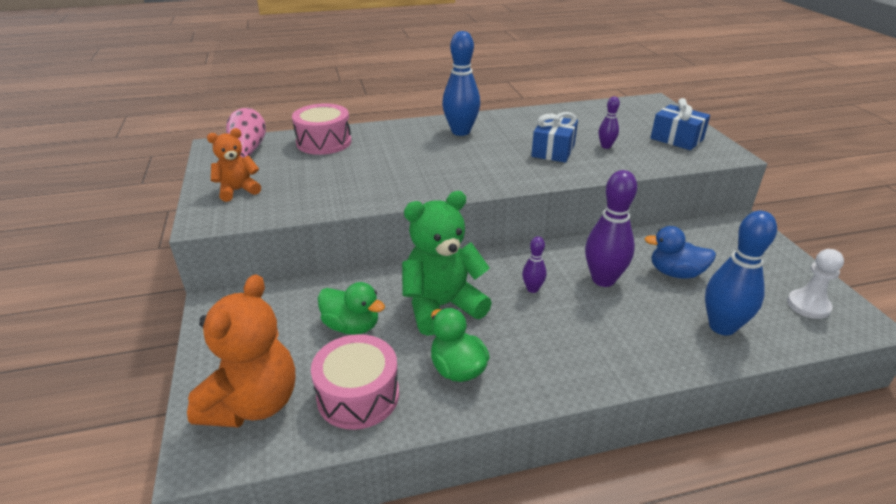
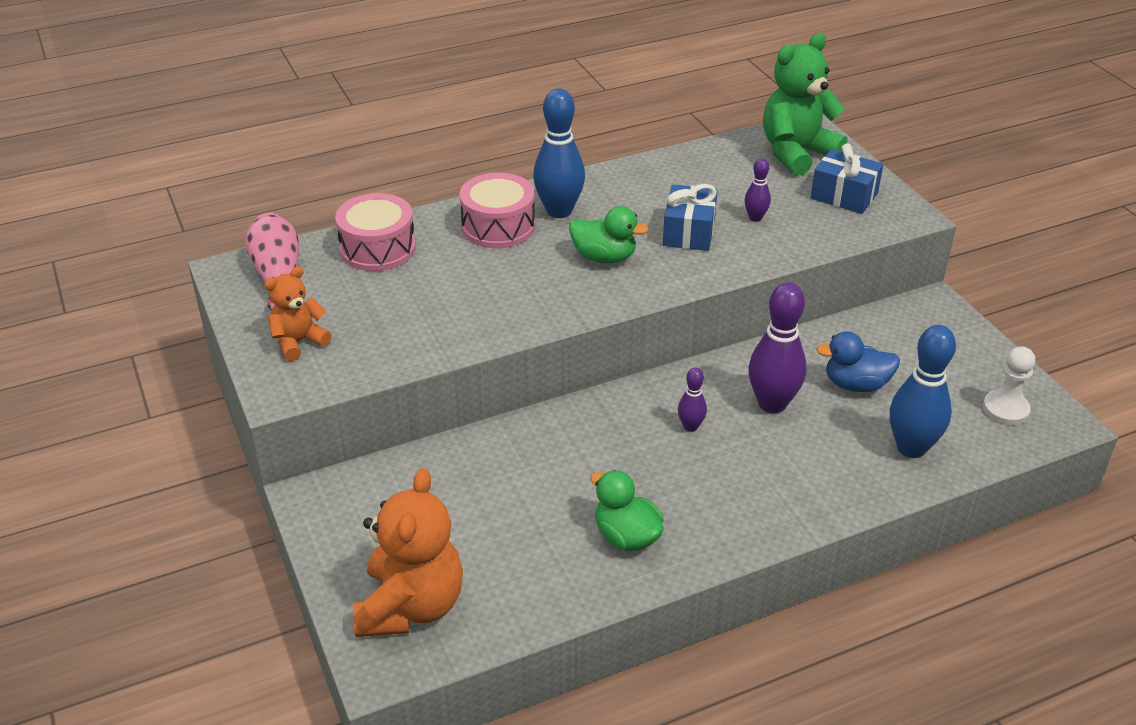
camera: 10 degrees left, 5 degrees up
pink drum [311,334,399,430] -> pink drum moved to [460,173,535,248]
green duck [318,282,385,335] -> green duck moved to [569,206,649,263]
green teddy bear [402,191,492,336] -> green teddy bear moved to [763,33,847,176]

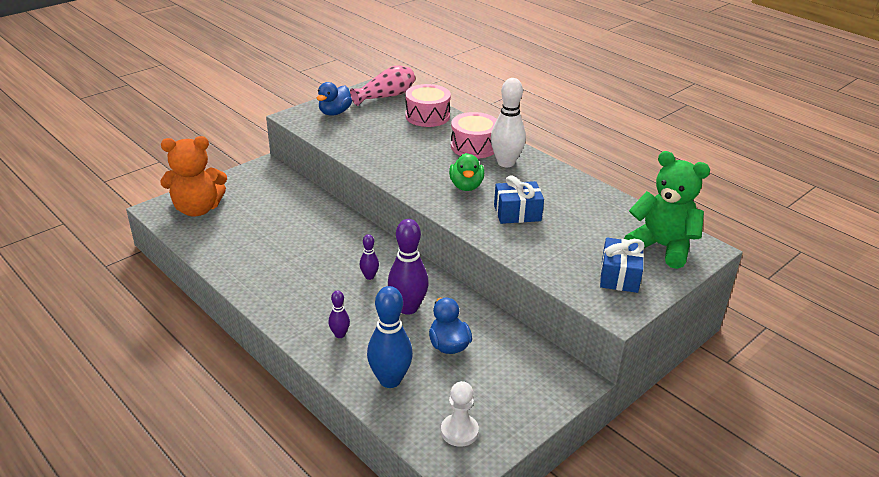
camera: 70 degrees right, 5 degrees down
orange teddy bear [264,266,331,361] -> blue duck [317,82,352,116]
blue bowling pin [533,88,585,218] -> white bowling pin [491,78,526,167]
green duck [591,470,664,551] -> none
purple bowling pin [745,158,771,222] -> purple bowling pin moved to [328,290,350,338]

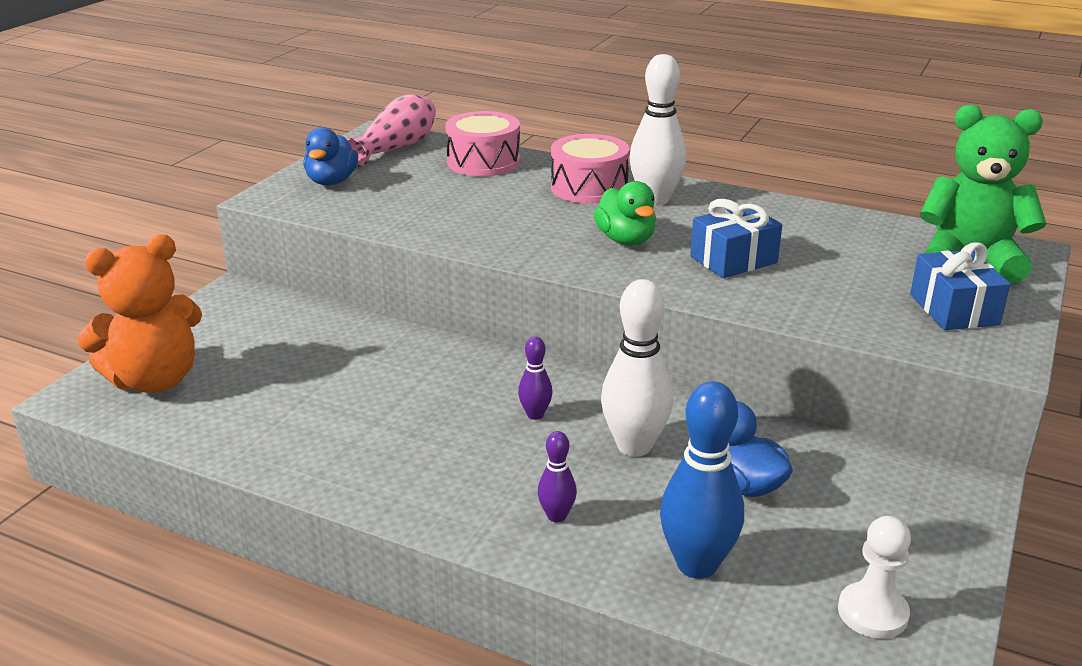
camera: 20 degrees left, 5 degrees down
purple bowling pin [388,219,429,315] -> white bowling pin [601,279,673,456]

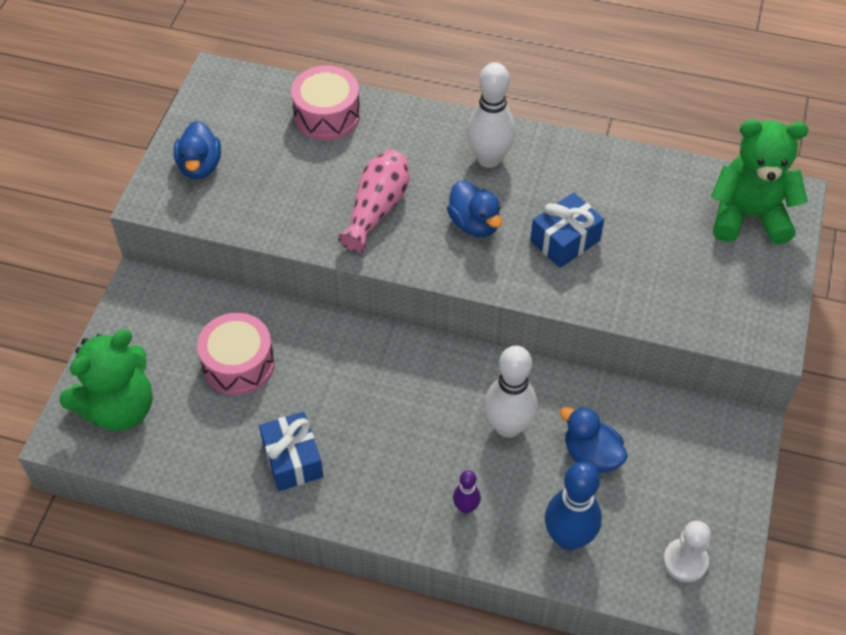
camera: 10 degrees left, 25 degrees up
orange teddy bear [77,235,202,393] -> green teddy bear [59,330,153,431]
pink vase [347,94,436,167] -> pink vase moved to [338,150,409,253]
purple bowling pin [518,337,553,420] -> none
pink drum [551,134,630,204] -> pink drum moved to [197,313,275,395]
green duck [594,181,656,245] -> blue duck [447,180,502,237]
blue gift [910,242,1010,330] -> blue gift moved to [259,412,323,491]

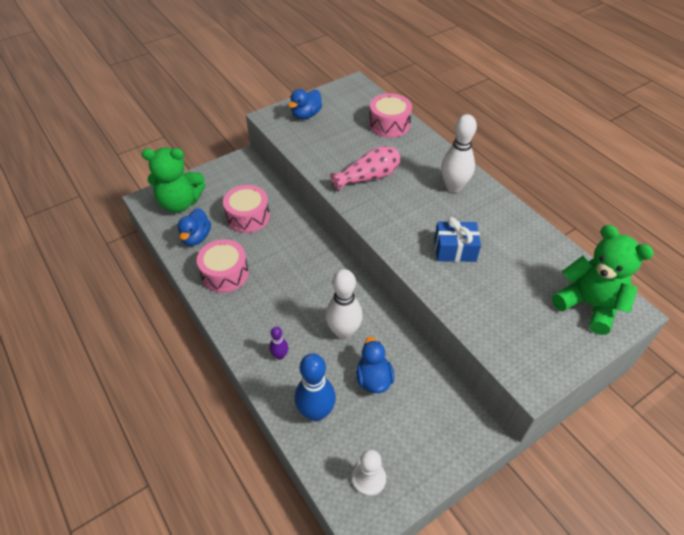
camera: 40 degrees right, 5 degrees down
blue gift [259,412,323,491] -> pink drum [197,239,249,293]
blue duck [447,180,502,237] -> blue duck moved to [178,208,211,246]

